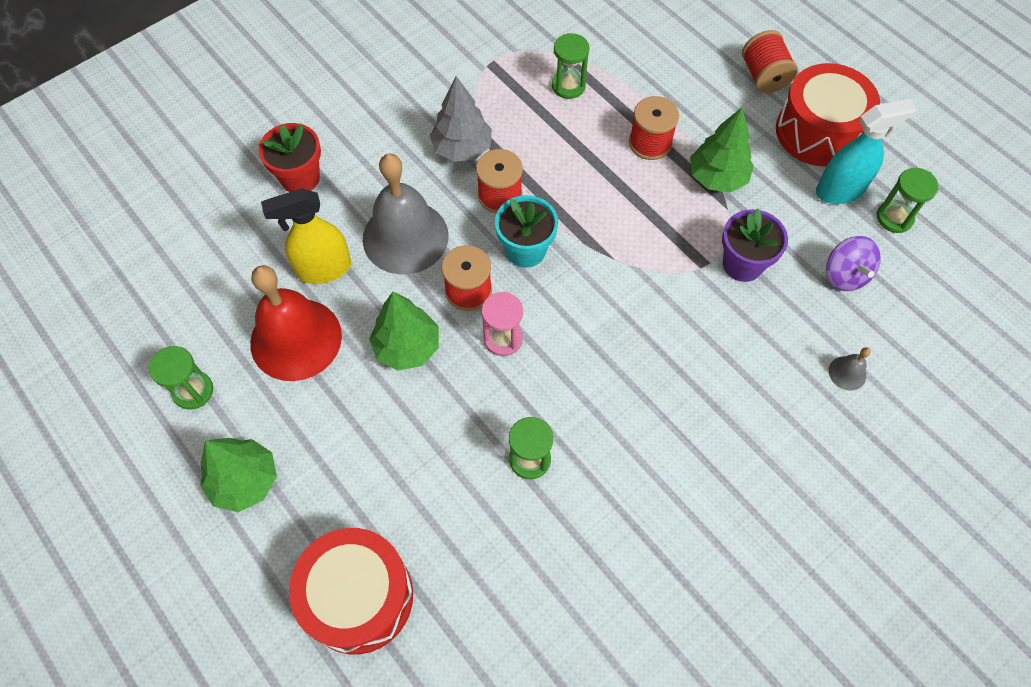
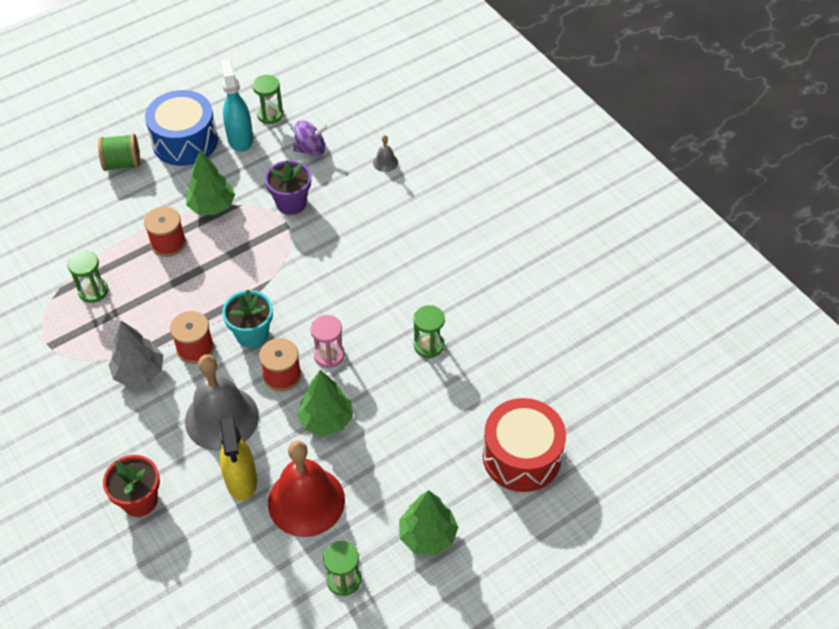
camera: 85 degrees left, 10 degrees down
red spool [742,30,798,93] -> green spool [98,134,140,171]
red drum [776,63,880,167] -> blue drum [145,90,218,166]

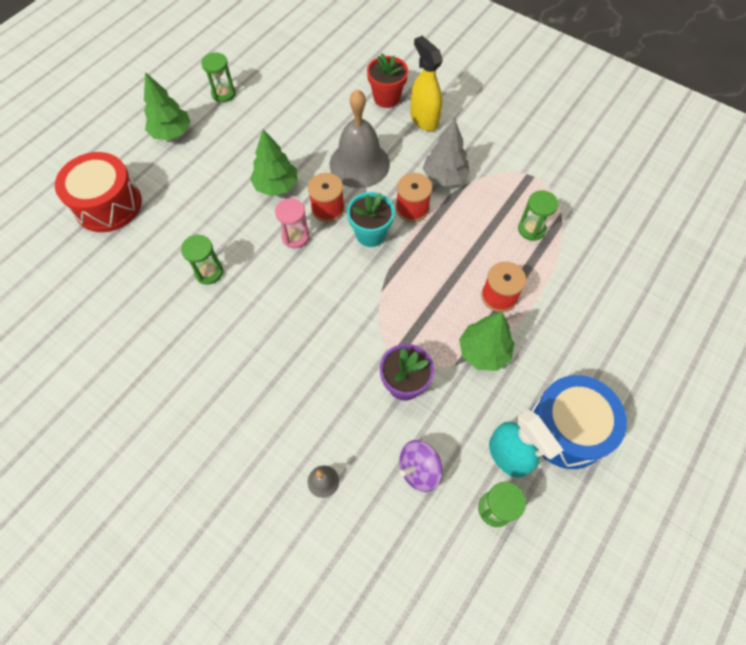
camera: 160 degrees right, 10 degrees up
green spool [98,134,140,171] -> none
yellow spray bottle [219,414,257,501] -> yellow spray bottle moved to [410,36,443,131]
red bell [268,441,345,537] -> none

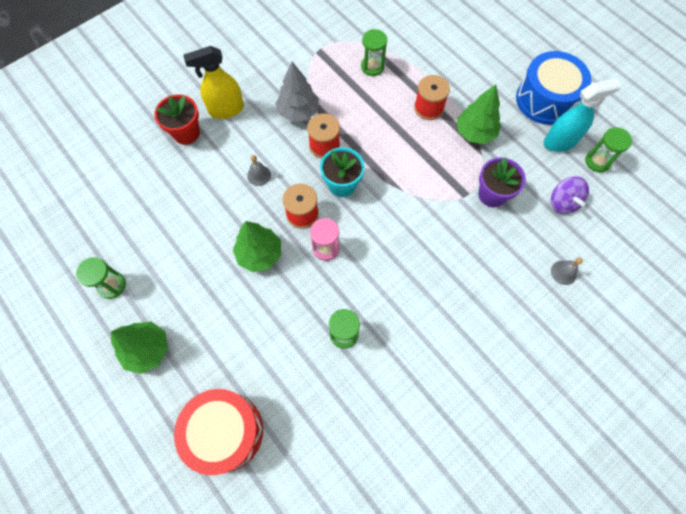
camera: 75 degrees left, 5 degrees up
grey bell [330,89,390,188] -> grey bell [247,155,271,186], size x0.40

